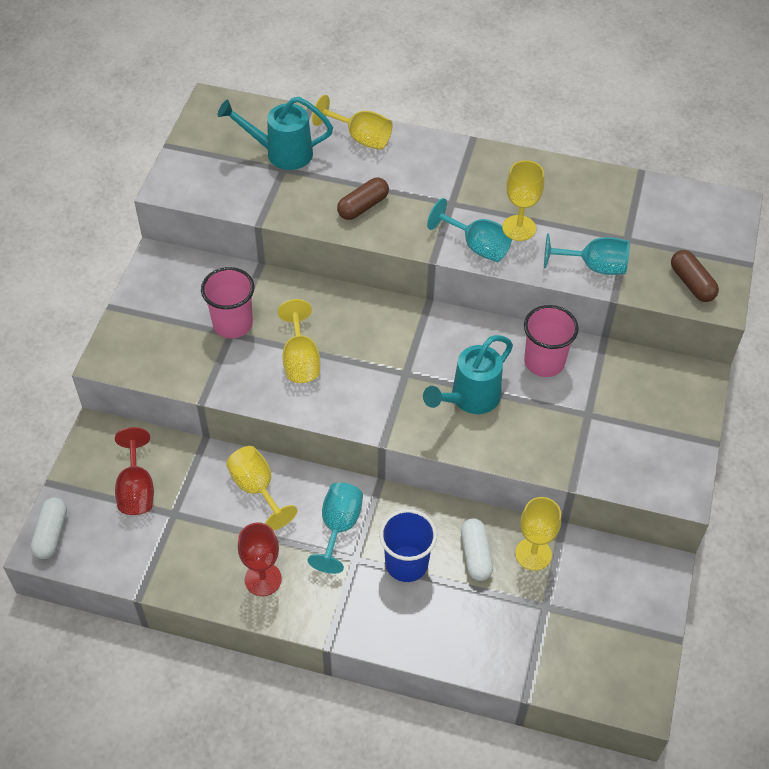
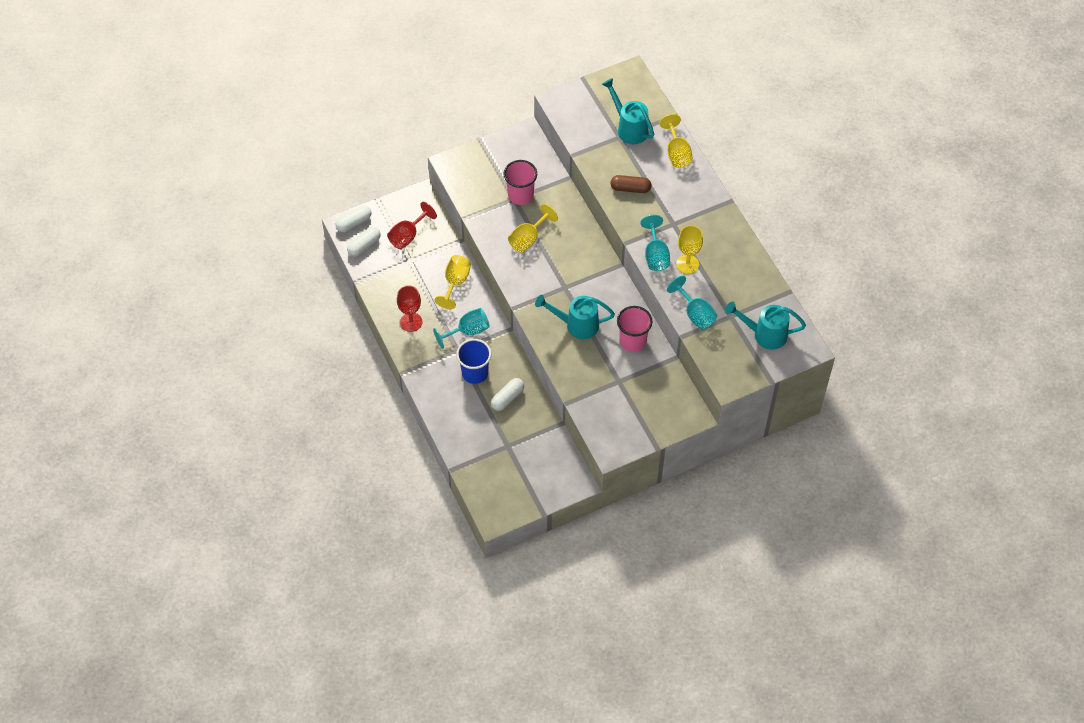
camera: 50 degrees right, 5 degrees up
yellow goblet [515,497,561,571] -> none
brown capsule [671,250,719,302] -> none
none -> white capsule [347,227,381,257]
none -> turquoise watering can [725,302,806,350]

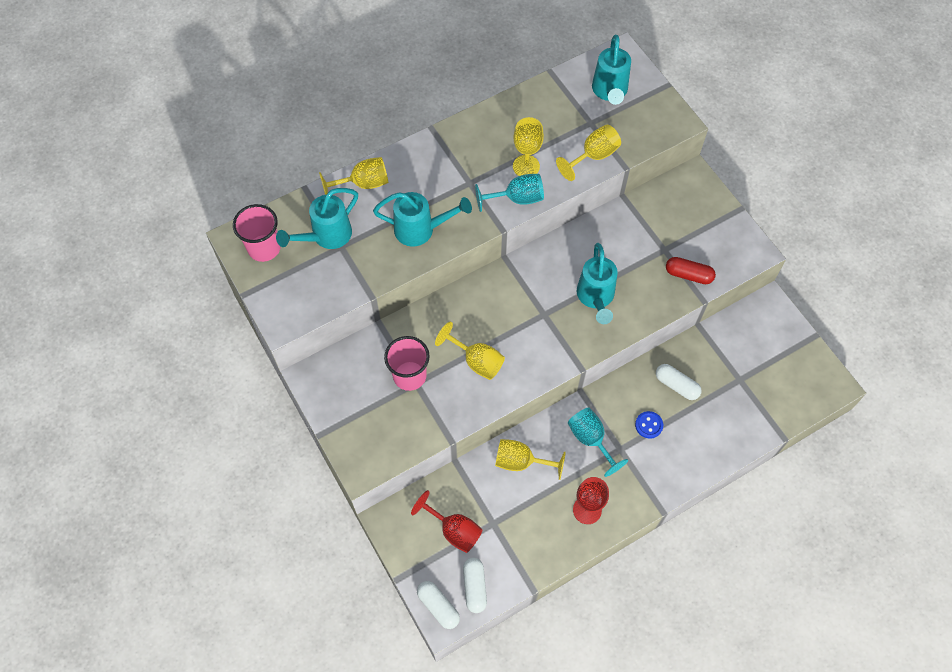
camera: 95 degrees left, 5 degrees up
white capsule [347,227,381,257] -> white capsule turned 45 degrees clockwise [463,558,487,613]
blue cup [456,339,491,384] -> blue button [635,411,663,439]
brown capsule [610,175,652,193] -> turquoise watering can [373,192,472,246]
pink cup [617,306,653,352] -> pink cup moved to [233,204,281,262]
turquoise goblet [667,276,717,330] -> yellow goblet [556,125,621,181]
none -> red capsule [666,257,716,284]

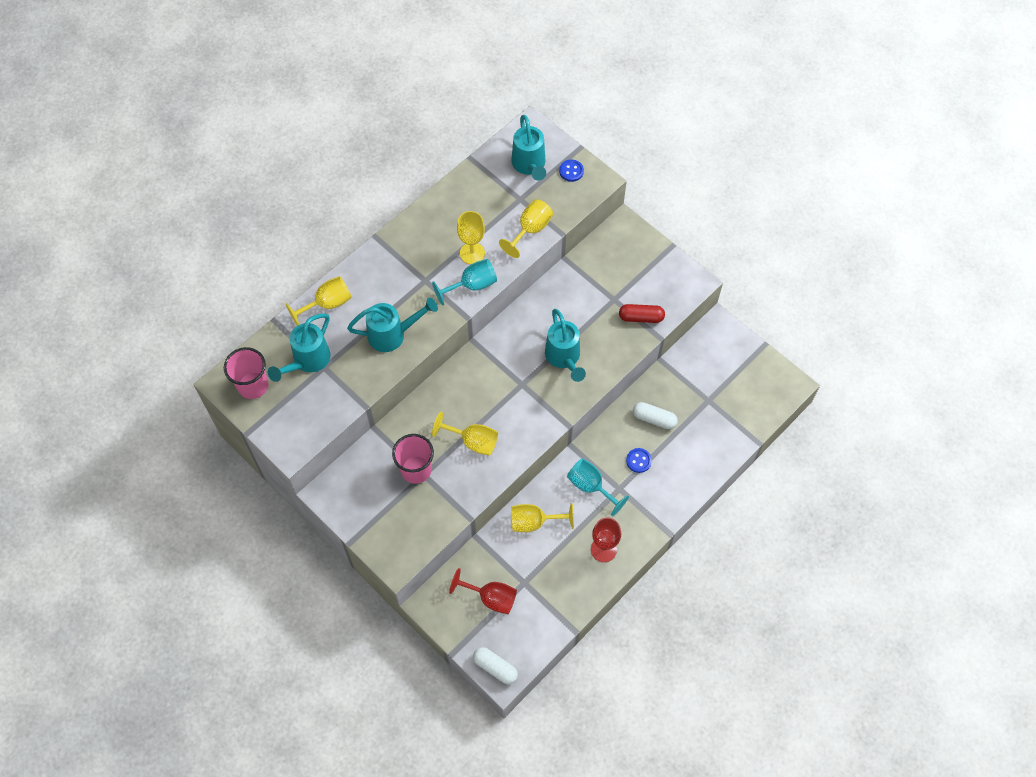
camera: 15 degrees left, 0 degrees up
white capsule [463,558,487,613] -> none
none -> blue button [559,160,584,182]

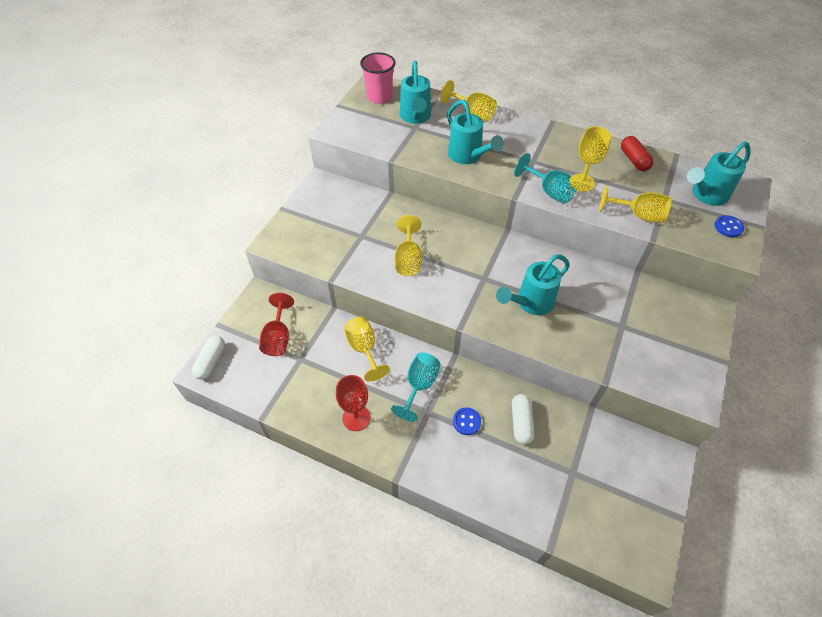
camera: 70 degrees right, 10 degrees down
turquoise watering can [268,313,330,382] -> turquoise watering can turned 105 degrees counterclockwise [400,60,431,124]
pink cup [392,434,434,484] -> none
red capsule [619,304,665,323] -> red capsule moved to [621,136,654,171]

